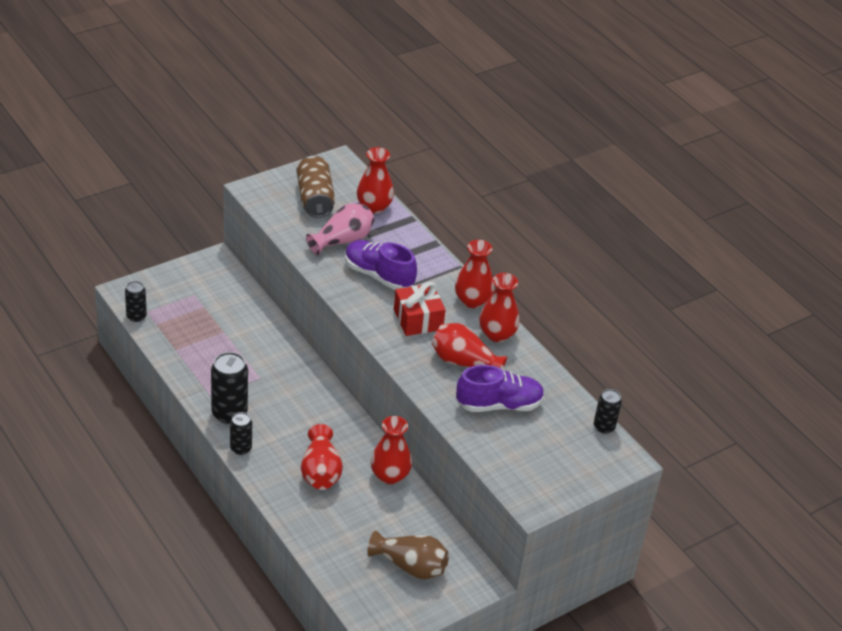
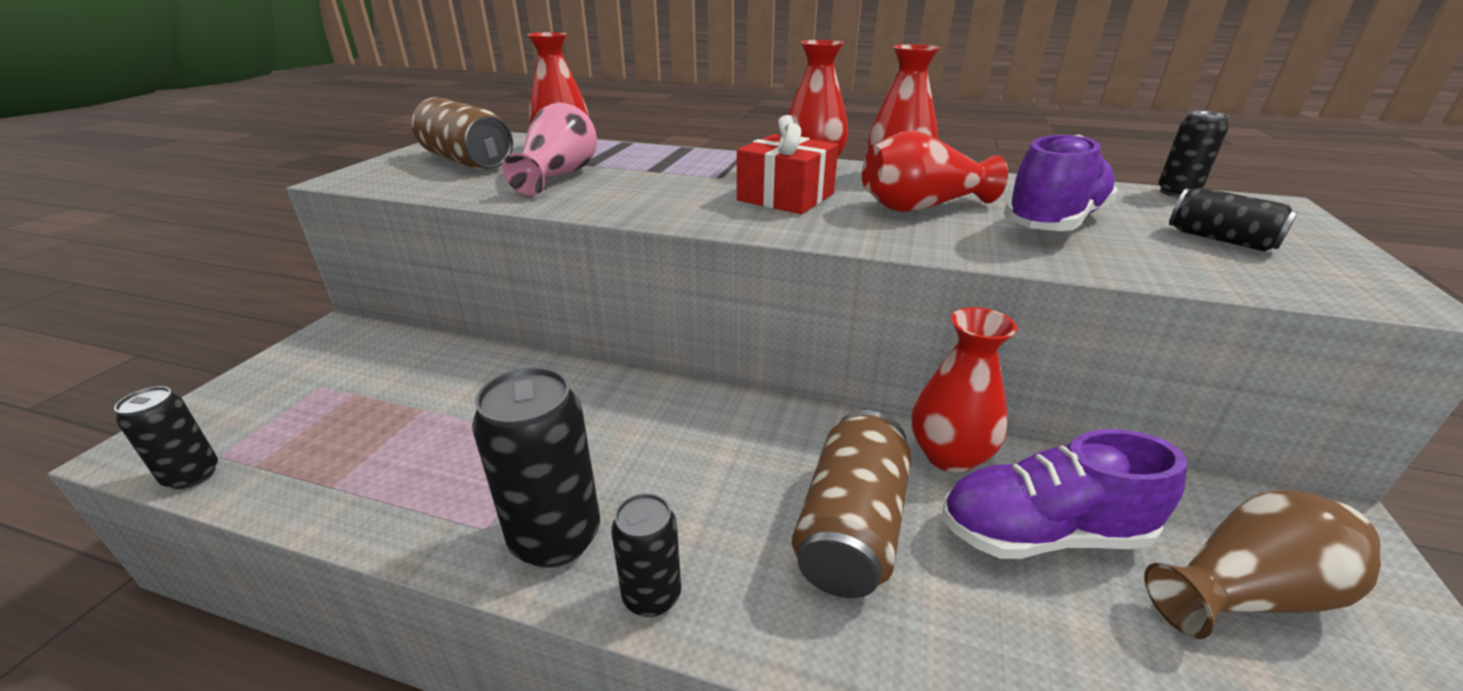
camera: 35 degrees left, 10 degrees down
red vase [301,424,343,490] -> brown can [792,410,911,598]
purple shoe [345,240,417,290] -> purple shoe moved to [942,429,1187,559]
none -> black can [1169,188,1298,252]

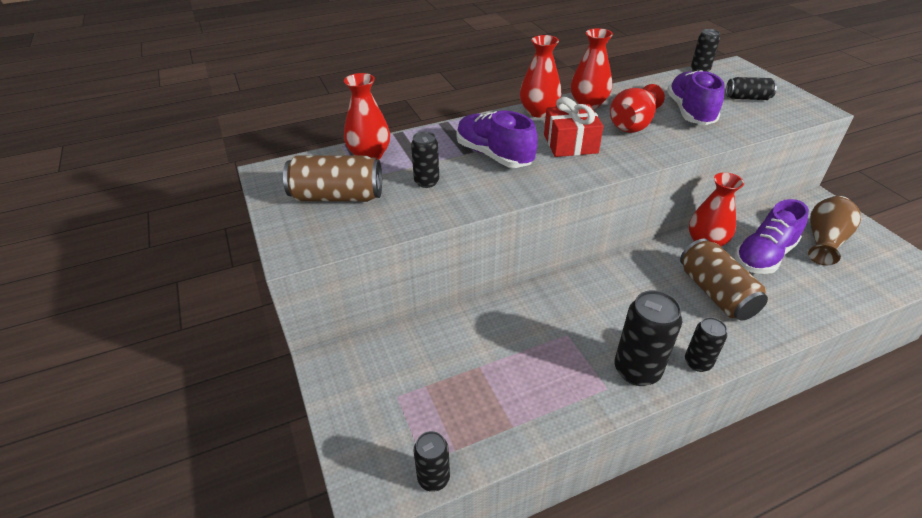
camera: 40 degrees left, 10 degrees up
pink vase [502,103,597,196] -> black can [411,132,439,188]
none -> purple shoe [457,110,538,168]

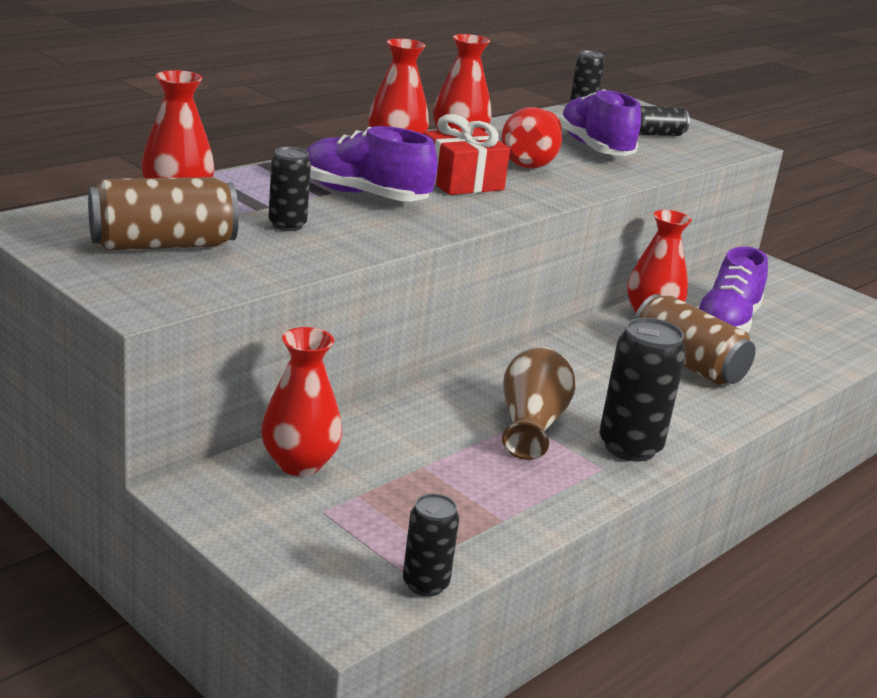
camera: 25 degrees left, 15 degrees down
black can [685,317,727,372] -> none
brown vase [808,196,861,265] -> brown vase moved to [502,347,576,460]
none -> red vase [261,327,342,476]

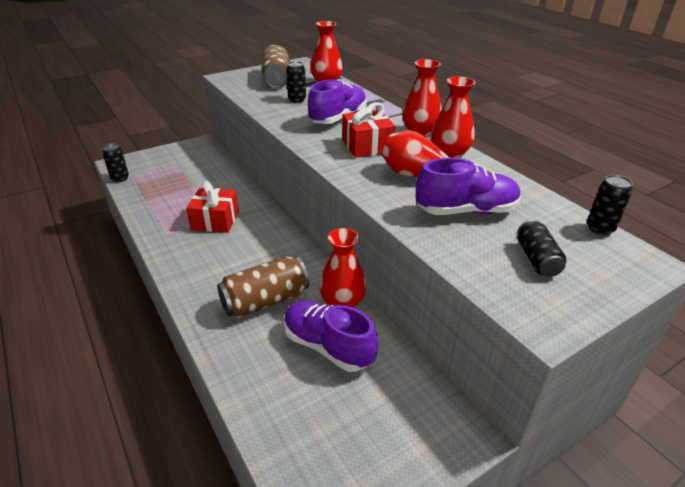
camera: 105 degrees right, 10 degrees up
red vase [261,327,342,476] -> none
brown vase [502,347,576,460] -> red gift [186,181,239,233]
black can [599,318,686,462] -> none

